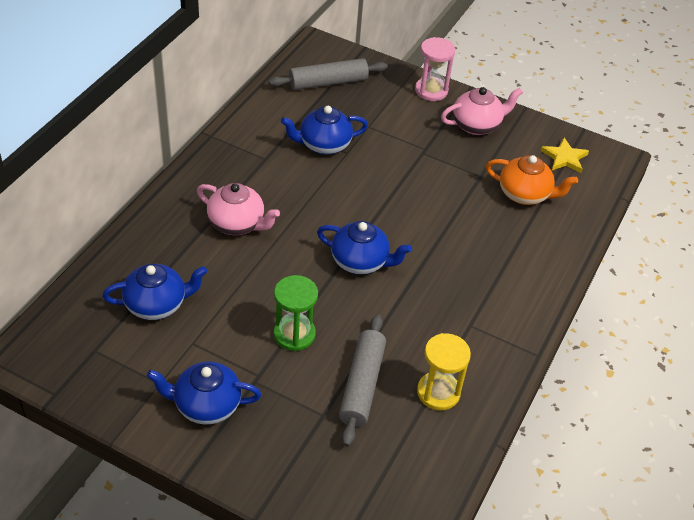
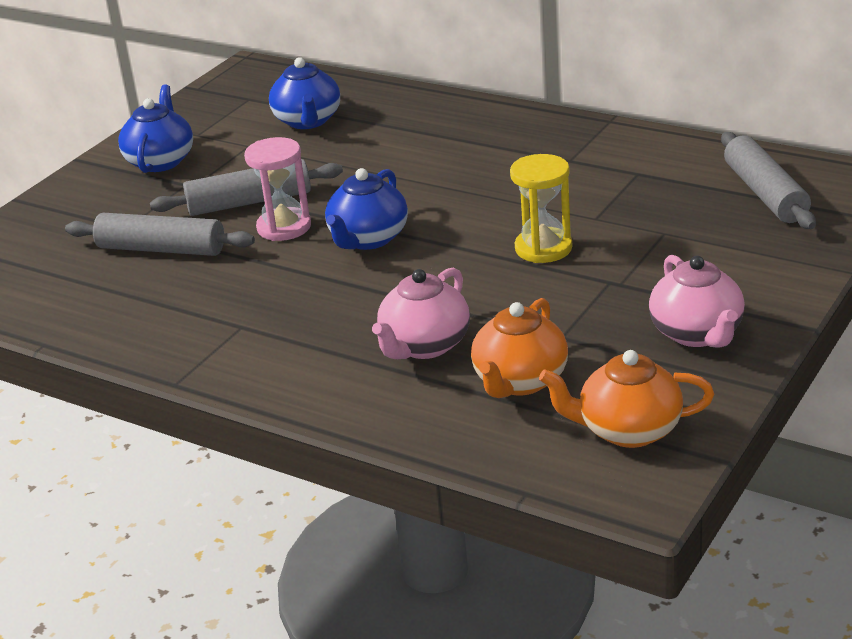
camera: 100 degrees right, 15 degrees down
pink teapot [197,183,280,235] -> pink teapot moved to [372,268,470,359]
green hourglass [273,275,318,351] -> grey rolling pin [150,159,343,216]
blue teapot [281,106,368,155] -> none
pink hourglass [415,37,455,101] -> pink hourglass moved to [244,137,311,241]
yellow hourglass [417,333,471,410] -> yellow hourglass moved to [510,154,572,263]
yellow star [541,138,589,173] -> orange teapot [539,350,714,448]

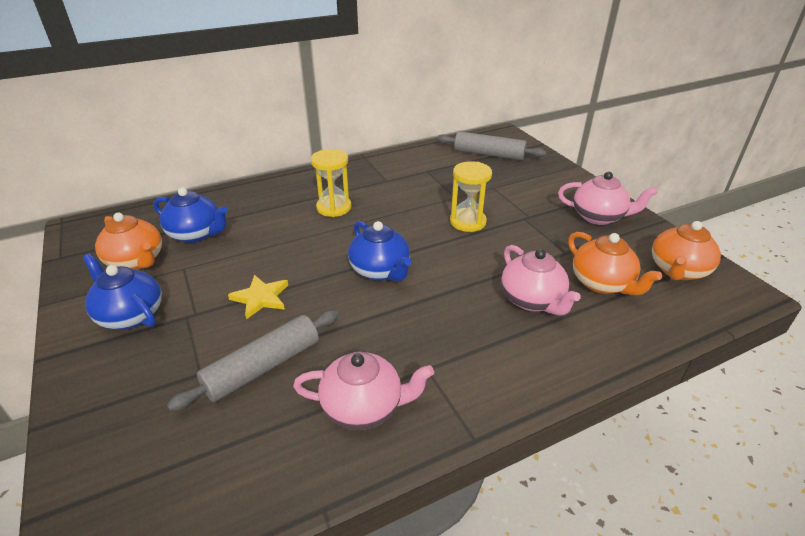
camera: 60 degrees left, 5 degrees up
grey rolling pin [150,159,343,216] -> yellow star [228,275,288,319]
pink hourglass [244,137,311,241] -> none
none -> orange teapot [95,213,162,270]
none -> pink teapot [293,352,434,430]
none -> yellow hourglass [311,149,352,217]

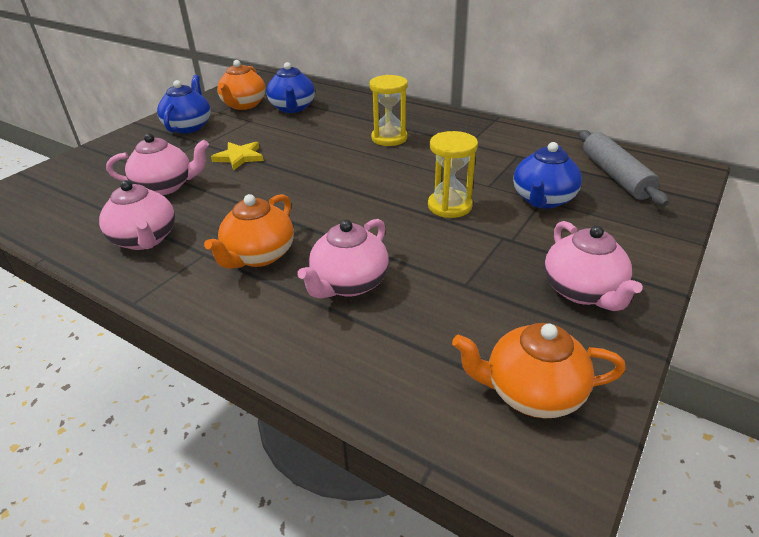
camera: 60 degrees right, 0 degrees up
grey rolling pin [167,310,339,411] -> pink teapot [106,133,209,195]
blue teapot [348,221,411,281] -> blue teapot moved to [513,142,582,209]
orange teapot [568,232,662,295] -> orange teapot moved to [204,194,294,269]

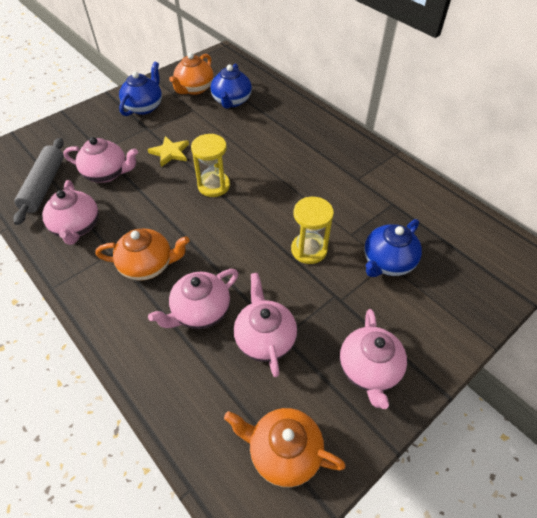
camera: 15 degrees right, 15 degrees up
orange teapot [204,194,294,269] -> orange teapot turned 135 degrees counterclockwise [96,229,190,281]
yellow hourglass [369,75,408,146] -> yellow hourglass moved to [191,134,230,197]
grey rolling pin [579,130,669,206] -> grey rolling pin moved to [13,138,64,225]
none -> pink teapot [234,273,297,377]

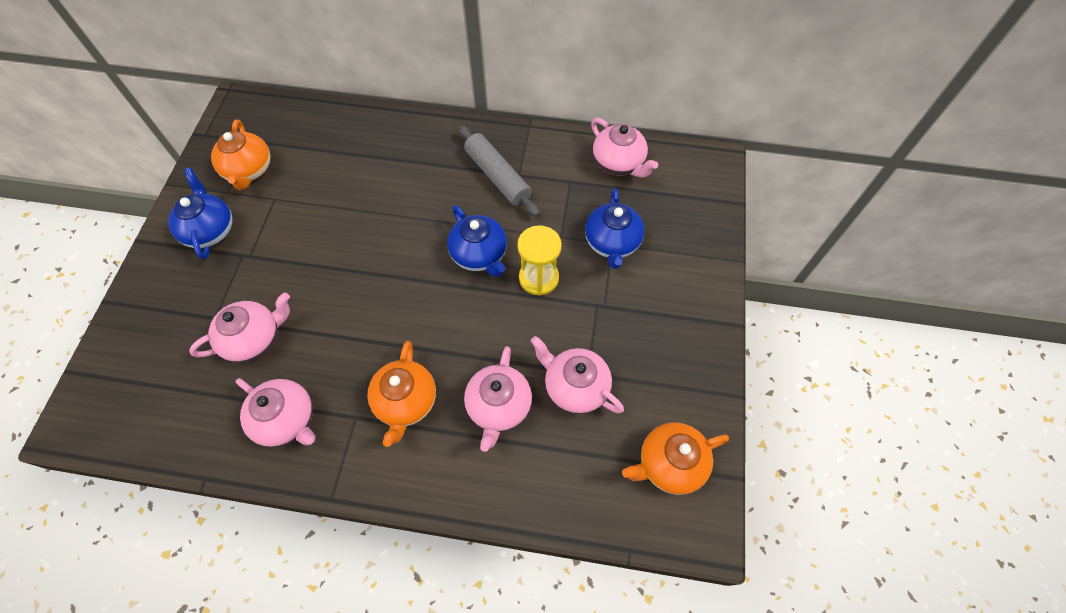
camera: 40 degrees left, 10 degrees up
grey rolling pin [13,138,64,225] -> grey rolling pin moved to [458,125,540,217]
orange teapot [96,229,190,281] -> orange teapot turned 135 degrees clockwise [367,341,436,447]
yellow star [148,136,189,167] -> none
yellow hourglass [191,134,230,197] -> none
blue teapot [211,64,252,109] -> blue teapot moved to [447,205,507,277]
pink teapot [340,309,407,409] -> pink teapot moved to [591,118,658,178]

